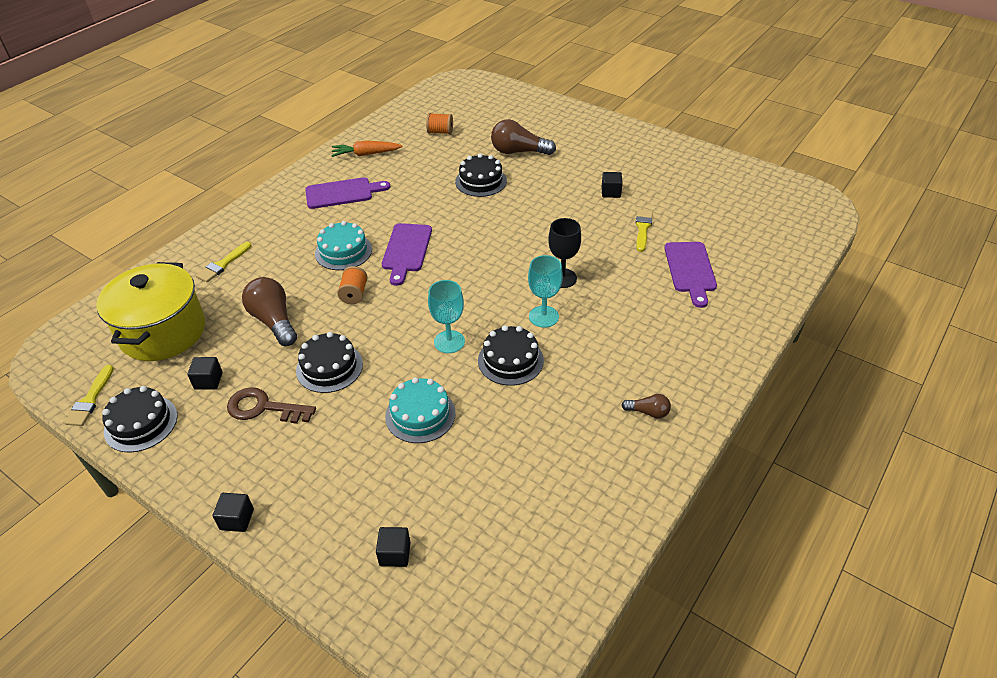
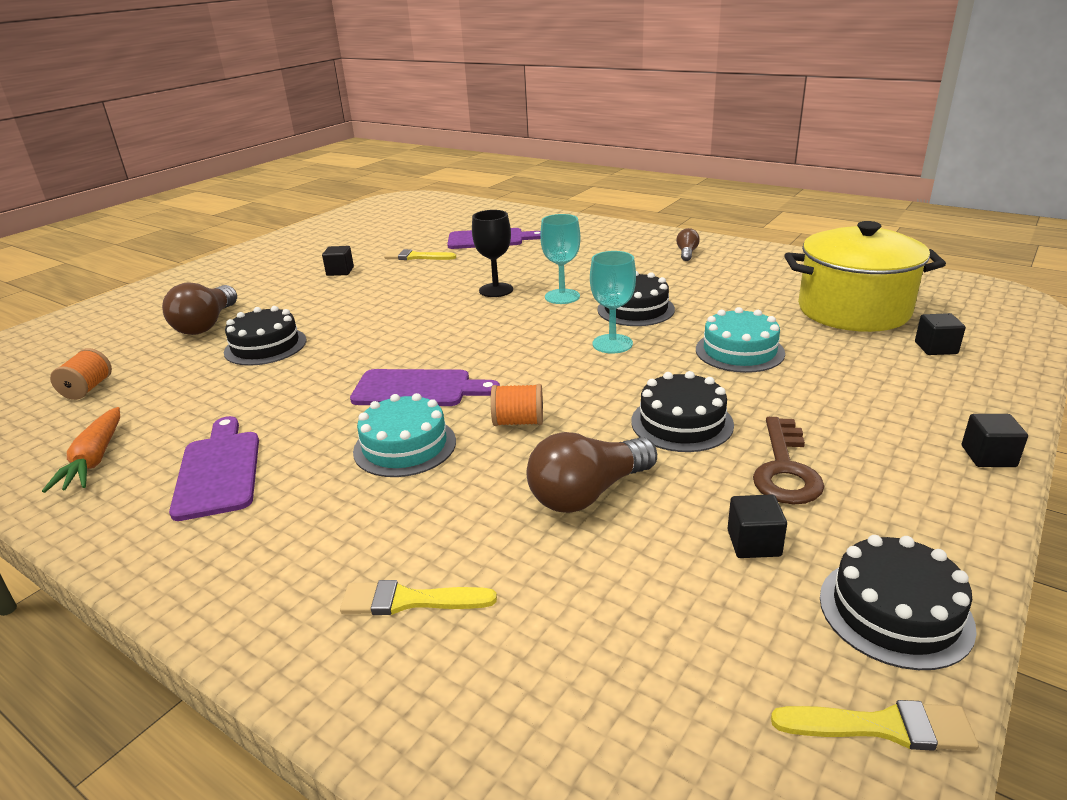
camera: 90 degrees left, 15 degrees down
yellow pot [96,262,205,361] -> yellow pot moved to [784,221,946,332]
yellow brush [196,242,252,282] -> yellow brush turned 150 degrees clockwise [340,580,497,615]

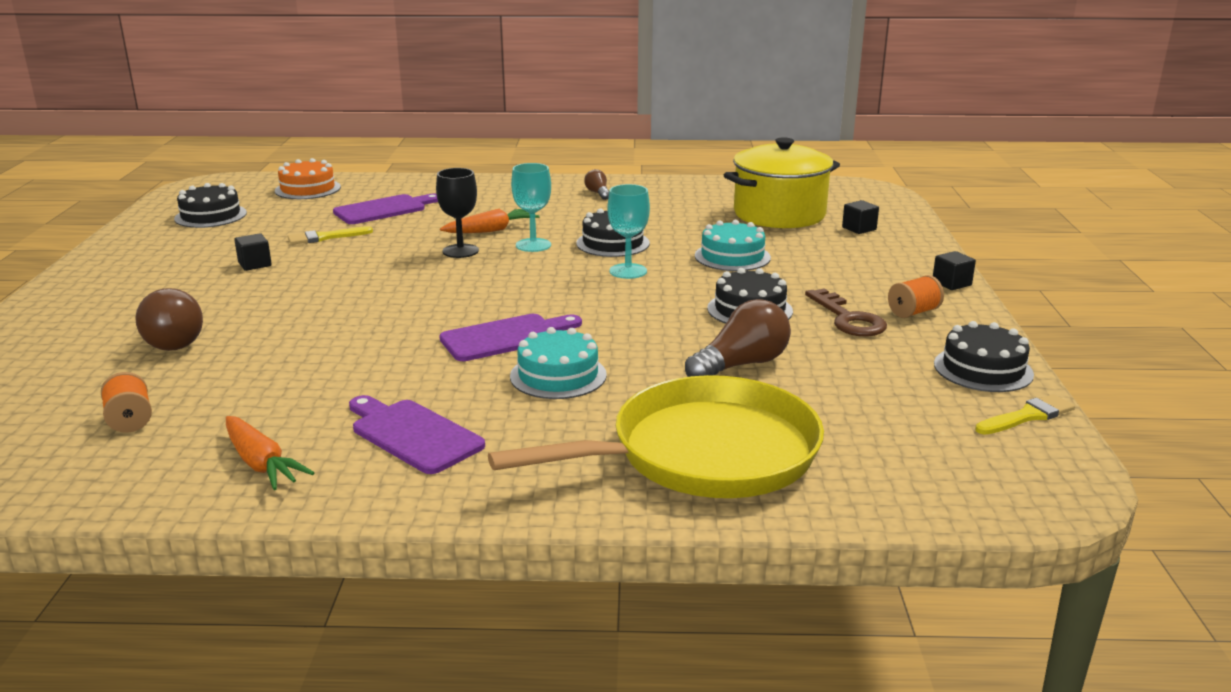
camera: 35 degrees left, 5 degrees down
black cake [224,306,307,366] -> black cake moved to [174,183,247,228]
yellow brush [340,580,497,615] -> yellow pan [488,375,824,498]
orange spool [491,384,543,426] -> orange spool moved to [888,275,944,318]
brown light bulb [527,432,657,513] -> brown light bulb turned 150 degrees counterclockwise [685,299,791,377]
black cube [727,494,787,558] -> none
none -> orange cake [275,158,341,199]
none -> orange carrot [440,209,540,233]

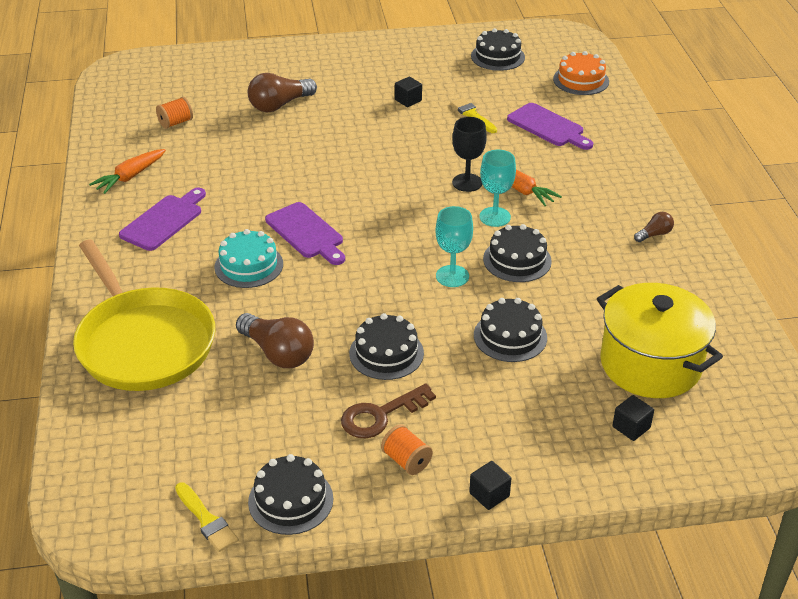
camera: 80 degrees right, 15 degrees up
turquoise cake [695,220,771,271] -> black cake [474,298,547,362]

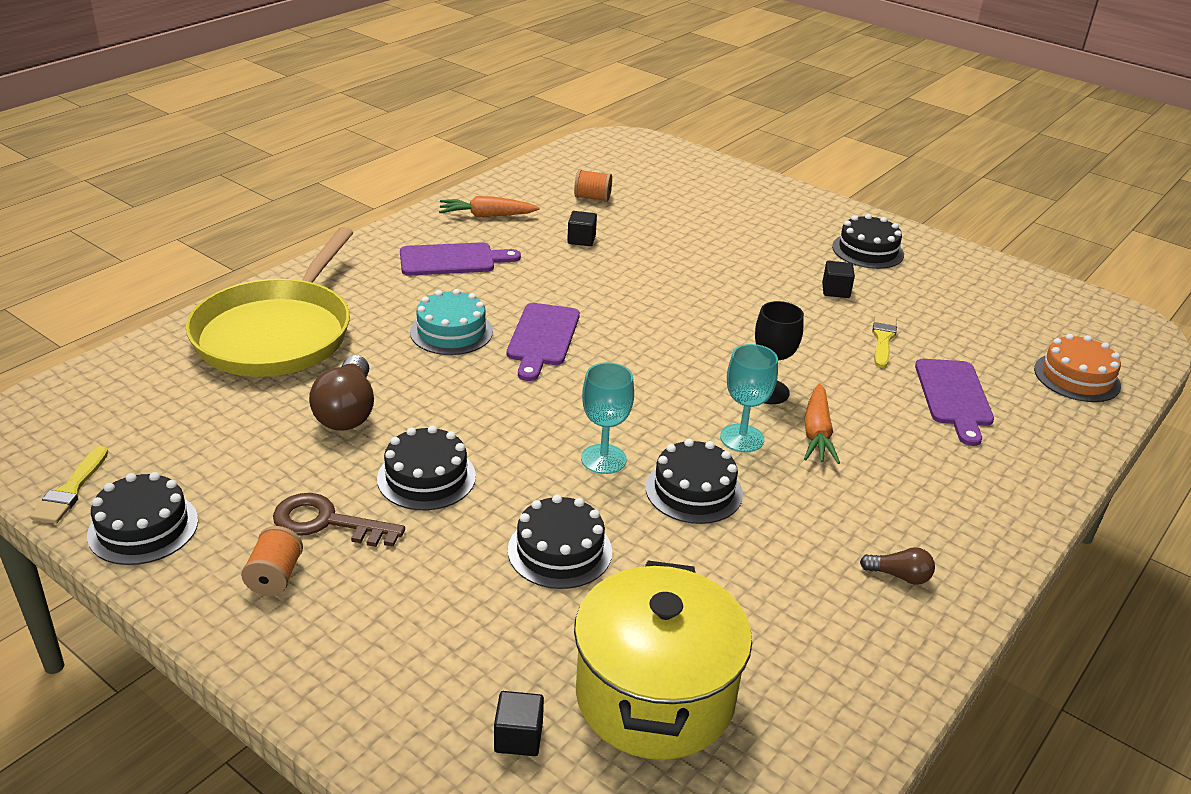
camera: 45 degrees right, 5 degrees down
brown light bulb [248,73,317,113] -> none
black cube [469,461,511,510] -> black cube moved to [567,211,597,246]
black cake [471,28,525,71] -> black cake moved to [832,214,904,269]

